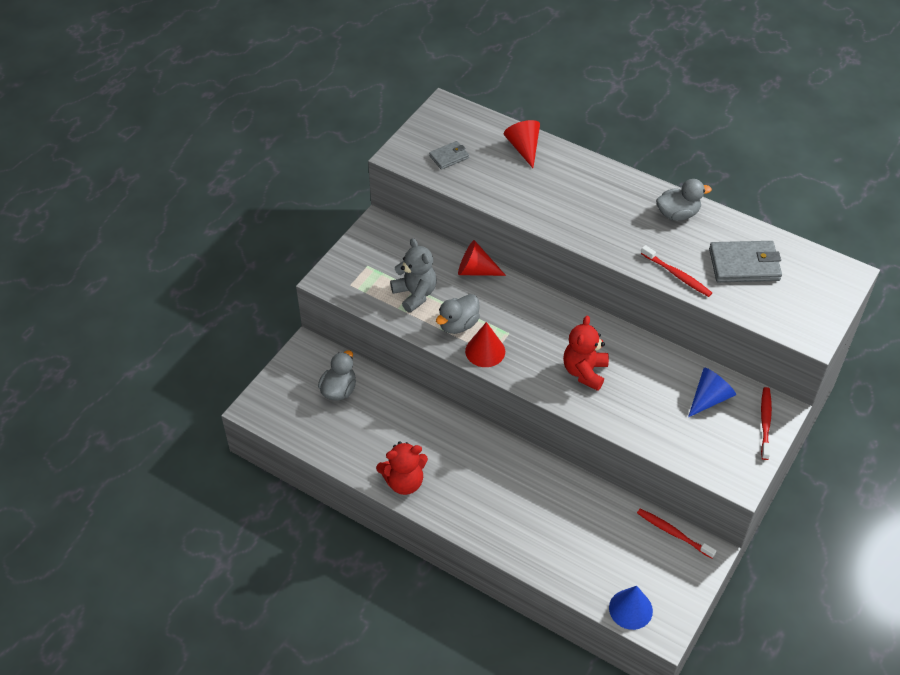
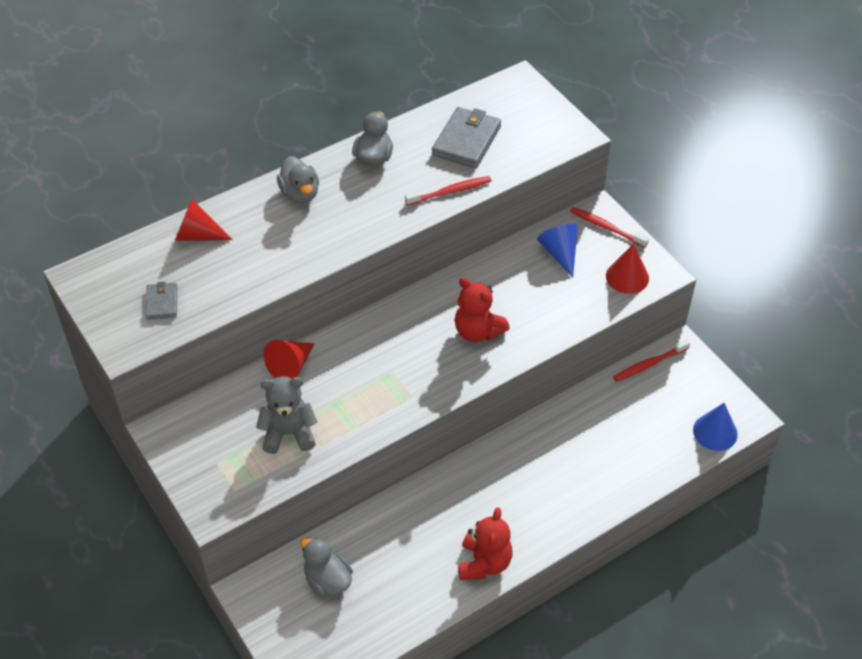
camera: 65 degrees left, 0 degrees up
grey duck [436,294,480,334] -> grey duck moved to [277,156,319,204]
red cone [465,322,505,367] -> red cone moved to [606,244,649,294]

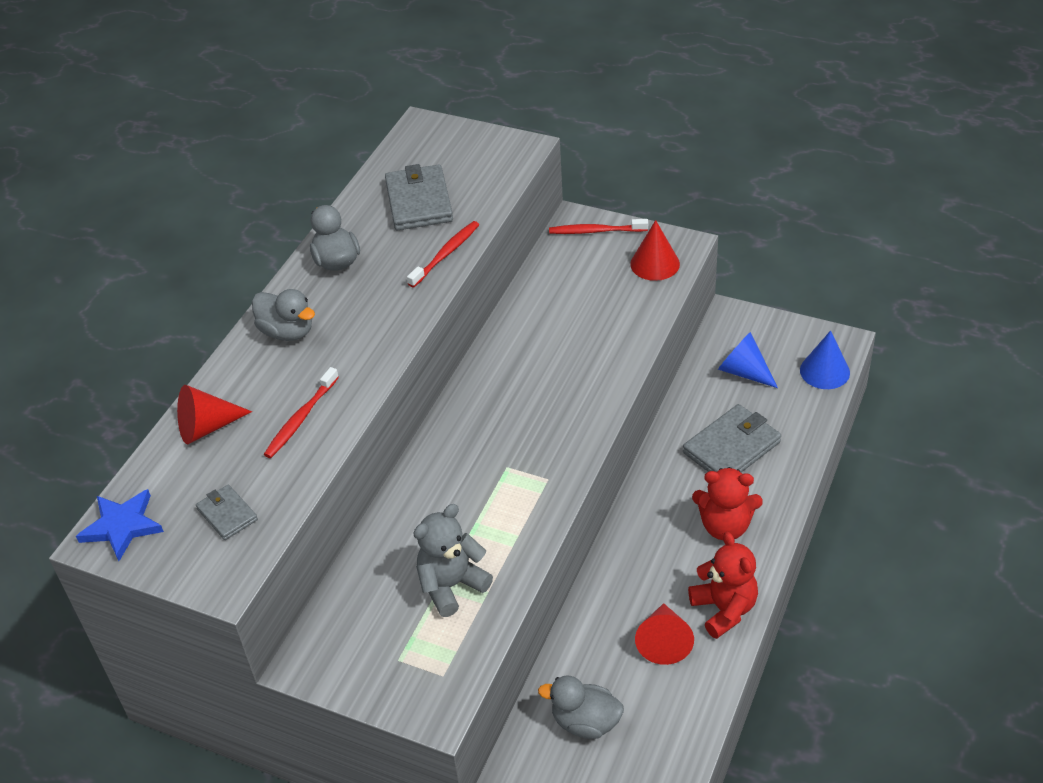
camera: 30 degrees left, 5 degrees down
red cone [264,340,315,378] -> red cone moved to [635,603,694,665]
red teddy bear [455,278,510,342] -> red teddy bear moved to [692,467,763,540]
blue cone [537,224,578,278] -> blue cone moved to [718,332,778,388]
red toothbrush [613,339,690,382] -> red toothbrush moved to [264,367,339,458]
none -> blue star [76,489,164,561]
none -> grey wallet [683,404,781,472]

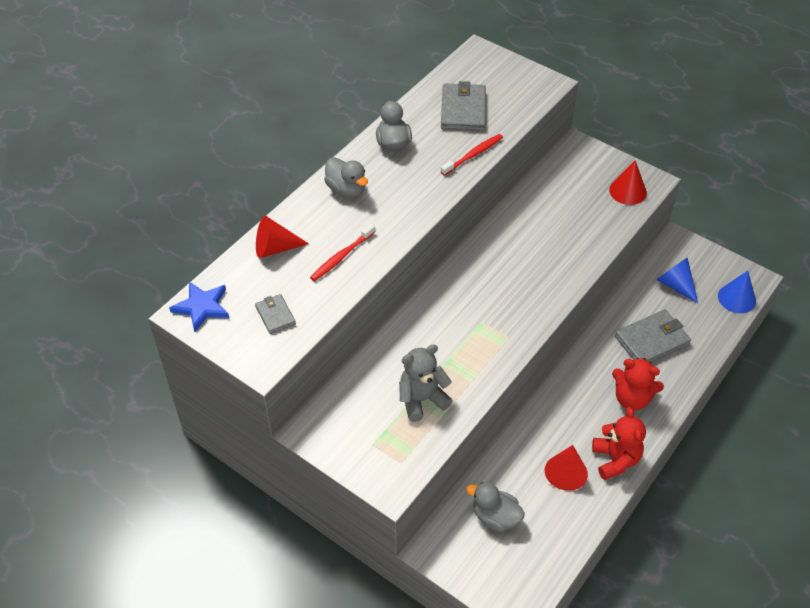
camera: 10 degrees right, 5 degrees up
red toothbrush [549,219,648,234] -> none

